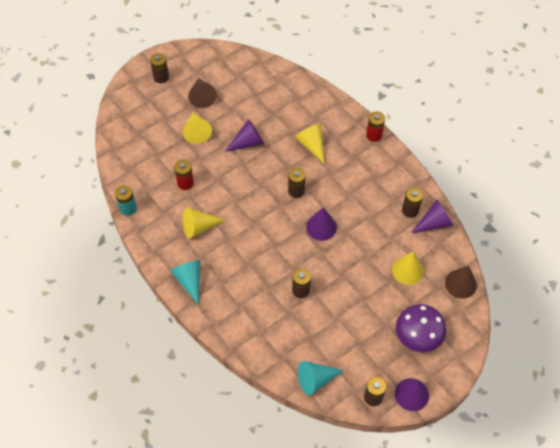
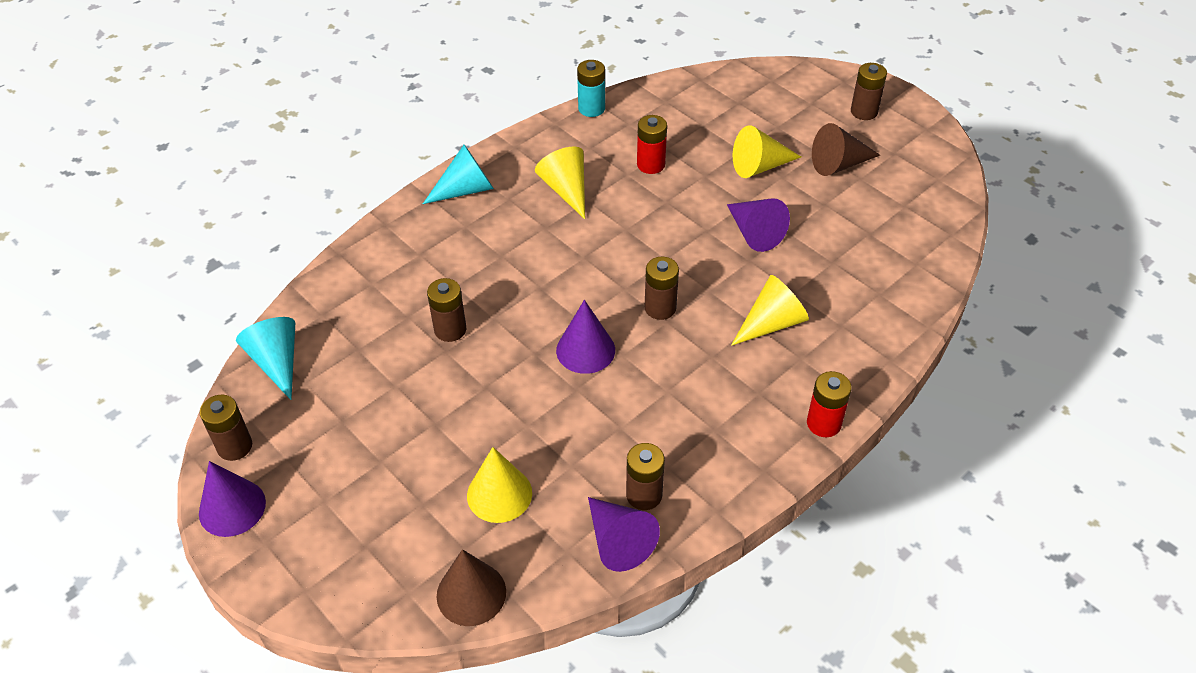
camera: 85 degrees right, 10 degrees down
purple mushroom [396,304,446,352] -> none

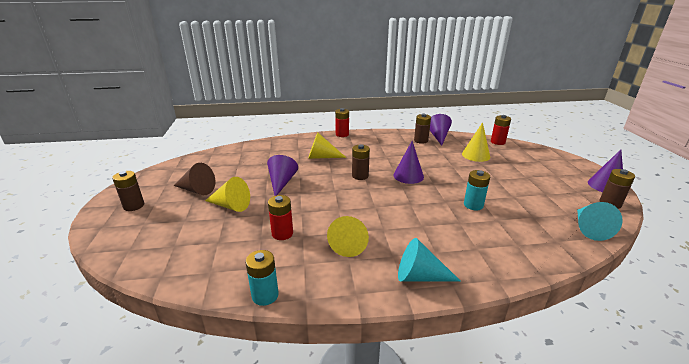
camera: 145 degrees left, 20 degrees down
brown battery [427,278,466,342] -> turquoise battery [464,170,490,210]
brown cone [437,549,506,626] -> red battery [491,115,511,145]

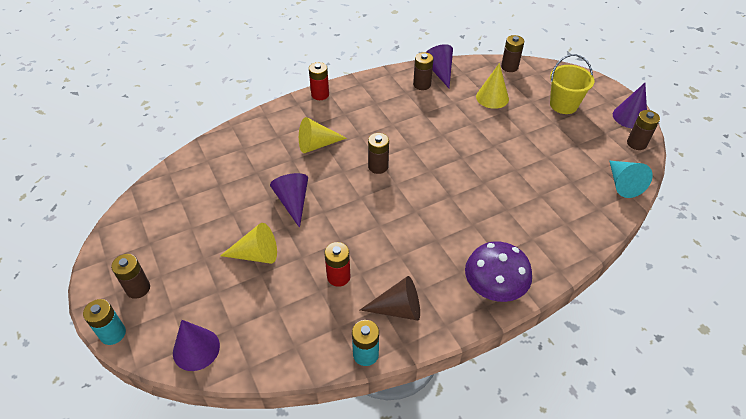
camera: 20 degrees left, 20 degrees up
brown cone [174,163,215,195] -> brown cone moved to [360,276,420,321]
yellow cone [327,216,369,257] -> none
purple cone [393,141,424,184] -> purple cone moved to [173,320,220,371]
turquoise cone [398,238,461,282] -> purple mushroom [465,241,532,302]
turquoise battery [464,170,490,210] -> turquoise battery moved to [83,299,126,345]
red battery [491,115,511,145] -> brown battery [501,35,524,72]
none -> yellow bucket [550,54,595,114]

